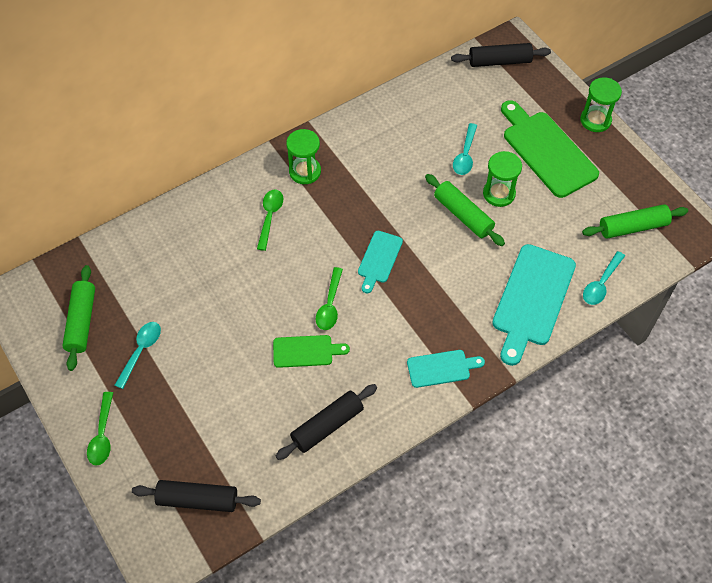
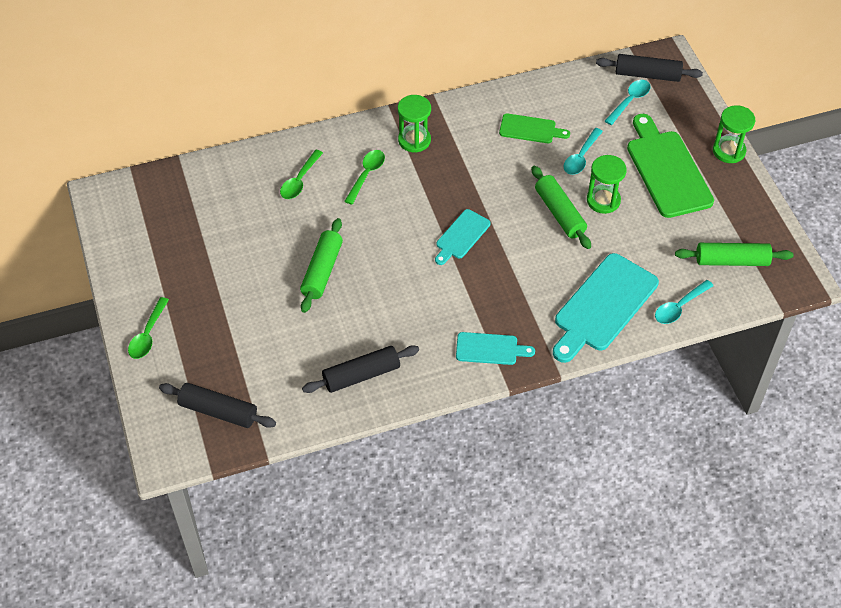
camera: 15 degrees right, 5 degrees down
green rolling pin [62,265,95,371] -> green rolling pin moved to [300,218,343,313]
turquoise spoon [115,322,161,389] -> turquoise spoon moved to [605,80,651,125]
green cutting board [273,335,350,368] -> green cutting board moved to [499,113,570,143]
green spoon [316,267,343,330] -> green spoon moved to [280,150,323,199]

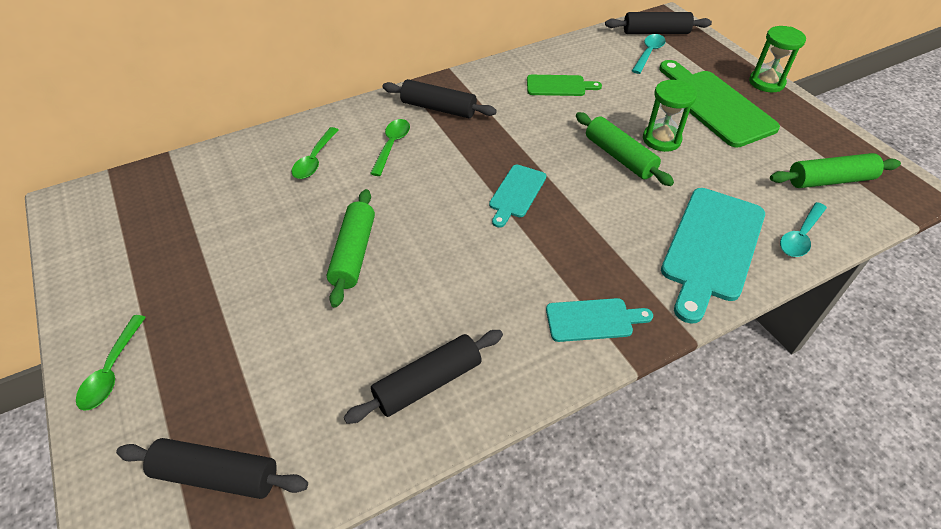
camera: 10 degrees left, 5 degrees down
green hourglass [398,95,431,153] -> black rolling pin [382,79,497,118]
turquoise spoon [563,128,603,175] -> none

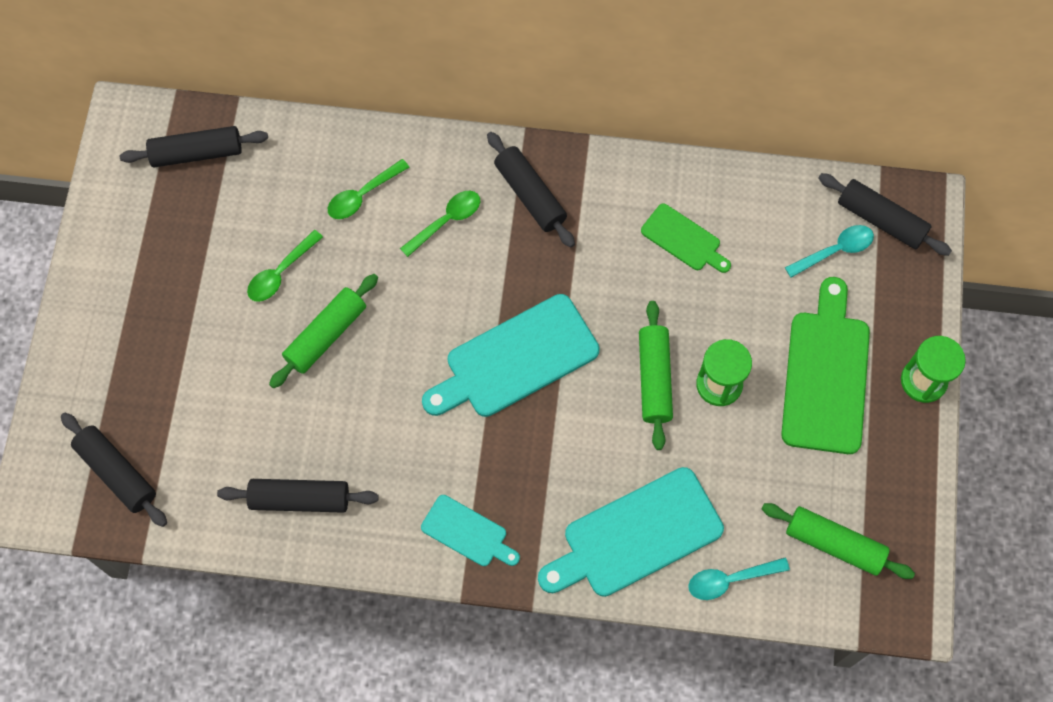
camera: 35 degrees right, 20 degrees up
green spoon [76,315,146,411] -> green spoon moved to [247,230,323,302]
turquoise cutting board [489,165,546,228] -> turquoise cutting board [422,294,600,417], size x1.85
none -> black rolling pin [120,126,268,167]

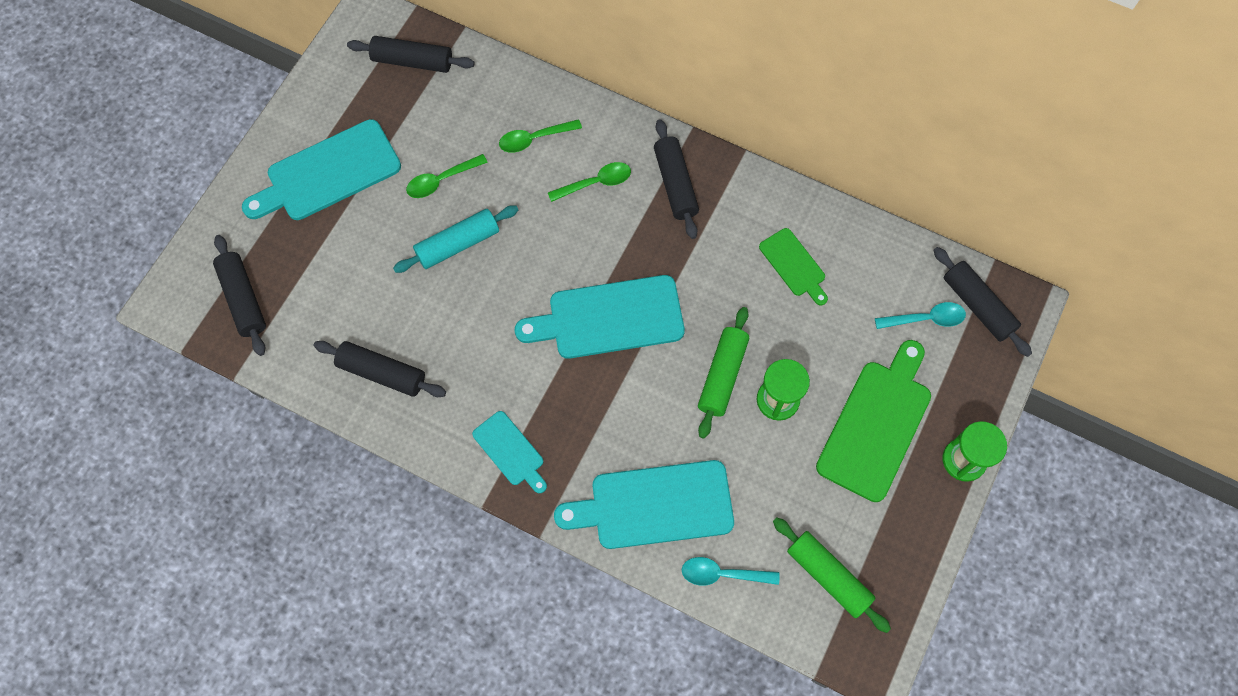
camera: 20 degrees right, 0 degrees up
green rolling pin [269,274,378,388] -> turquoise rolling pin [393,205,518,273]
none -> turquoise cutting board [242,119,401,220]

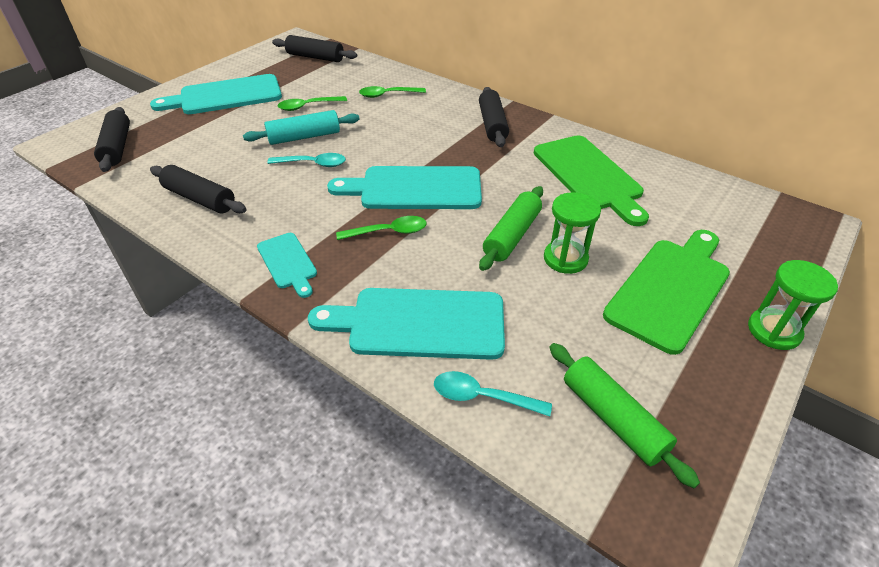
camera: 10 degrees right, 25 degrees down
green spoon [548,162,631,202] -> green spoon moved to [336,216,427,240]
green cutting board [759,228,828,305] -> green cutting board [534,135,649,226], size x1.85
turquoise spoon [875,302,966,329] -> turquoise spoon moved to [267,153,346,167]
black rolling pin [933,247,1032,357] -> none

